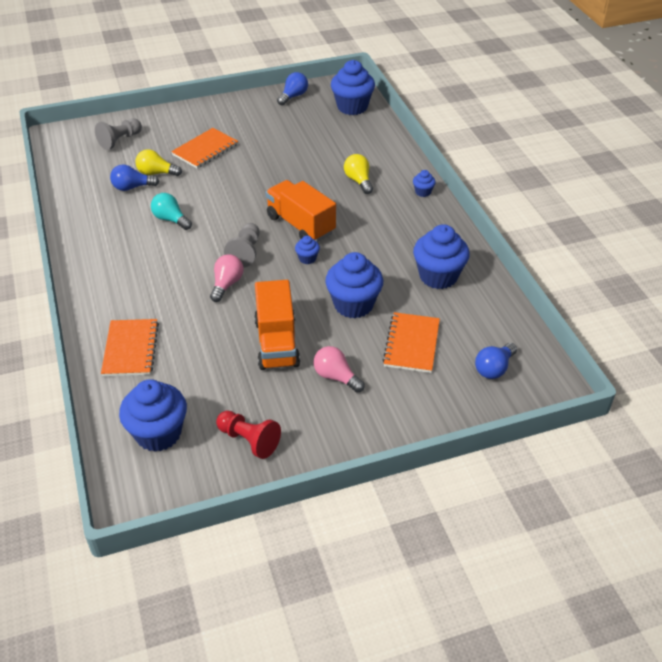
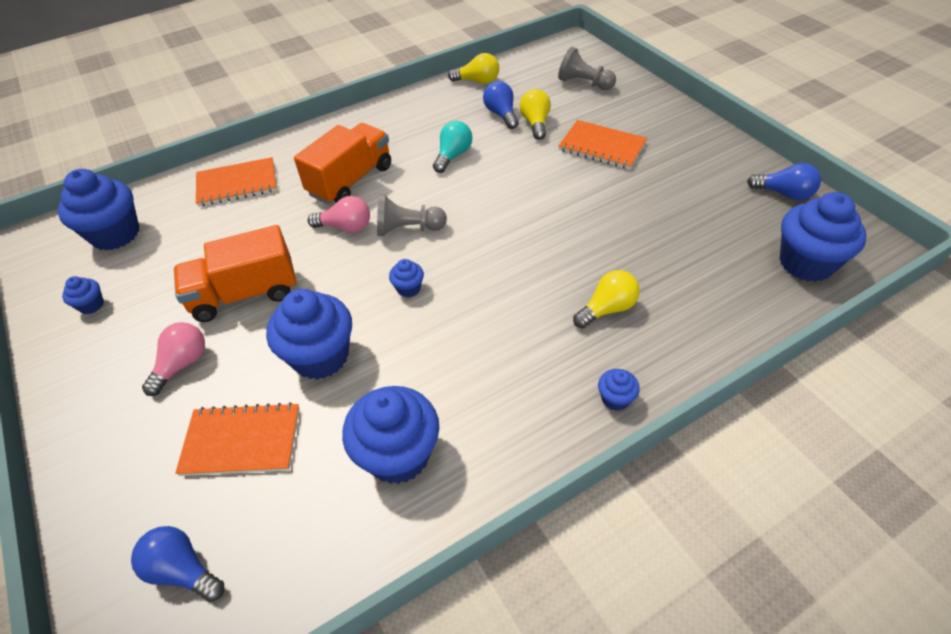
camera: 80 degrees right, 5 degrees up
red pawn [216,411,281,459] -> blue cupcake [62,276,104,314]
orange truck [265,180,336,242] -> orange truck moved to [294,123,391,205]
none -> yellow light bulb [448,53,499,84]

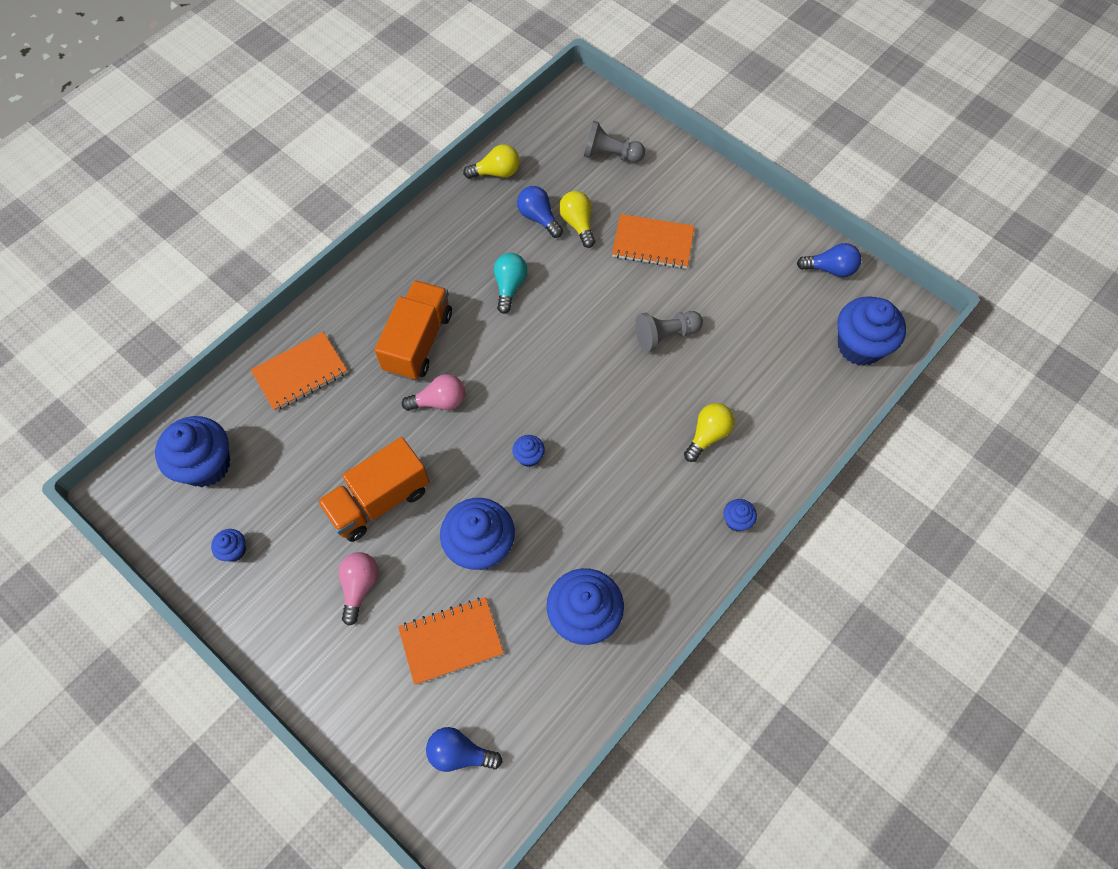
camera: 20 degrees left, 15 degrees up
grey pawn [377,194,447,236] -> grey pawn moved to [635,311,703,352]

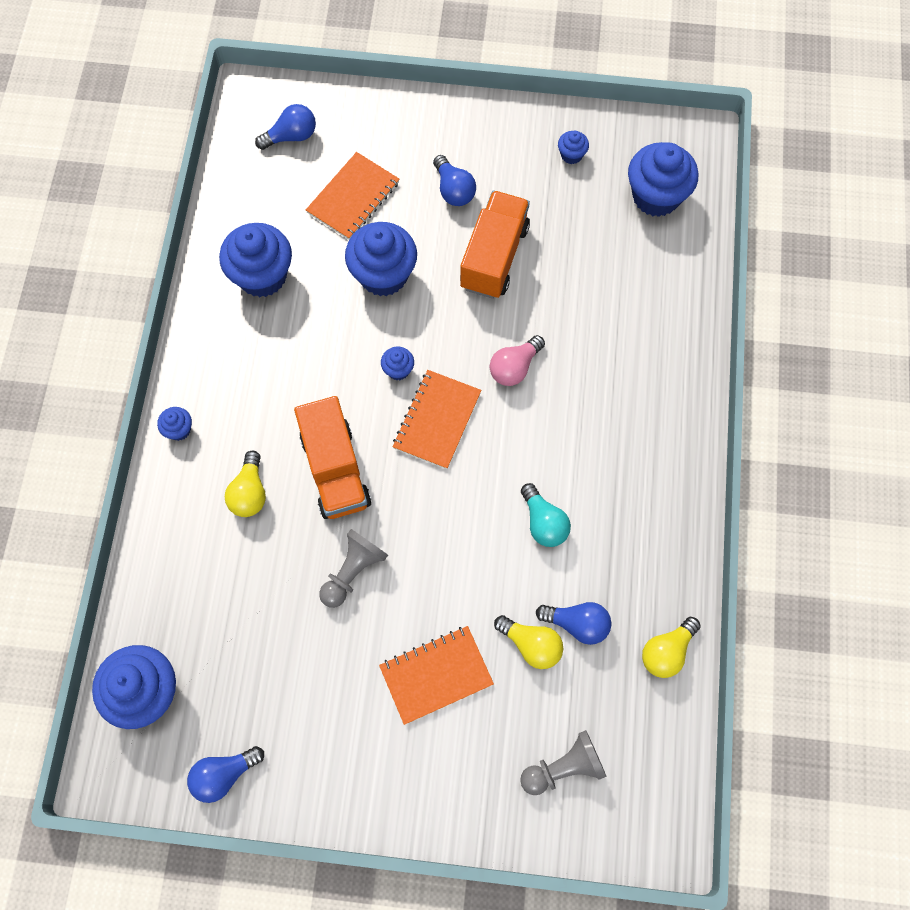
camera: 145 degrees right, 5 degrees up
orange notebook [251,332,348,411] -> orange notebook moved to [392,370,481,469]
pink light bulb [338,552,379,626] -> blue light bulb [433,155,476,206]
orange truck [375,280,452,380] -> orange truck moved to [294,396,371,519]

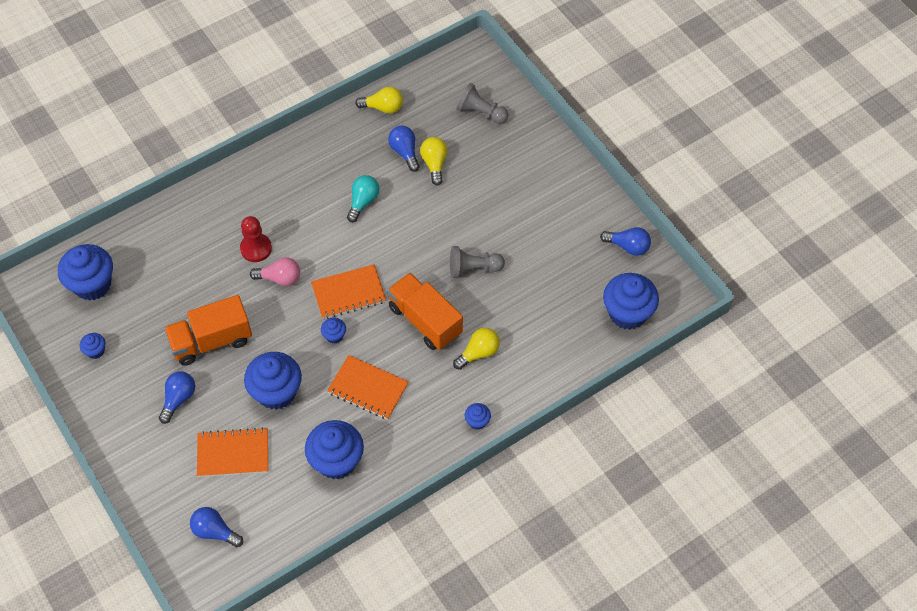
camera: 130 degrees left, 10 degrees down
orange truck [294,396,371,519] -> orange truck turned 75 degrees counterclockwise [387,272,463,350]
orange notebook [379,626,494,725] -> orange notebook moved to [327,355,409,420]
none -> red pawn [240,216,272,262]

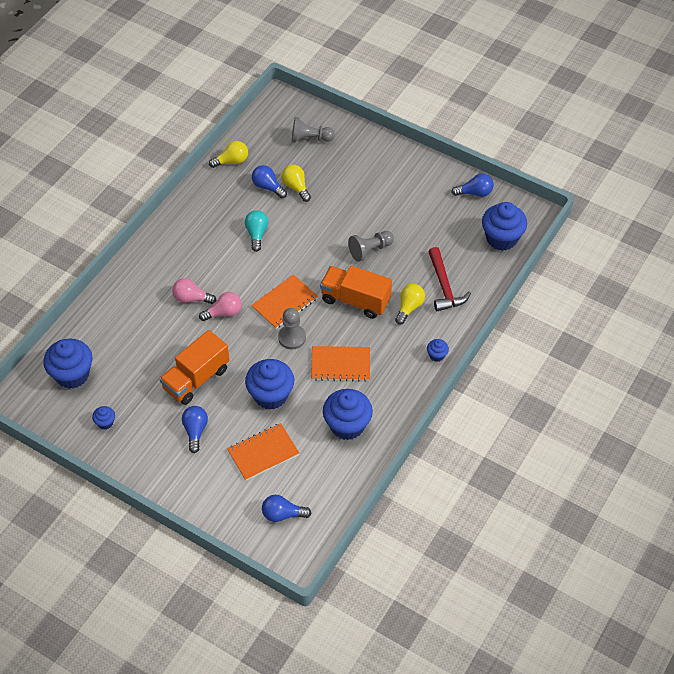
camera: 25 degrees left, 5 degrees down
red pawn [240,216,272,262] -> pink light bulb [172,278,216,304]
blue cupcake [321,318,346,344] -> grey pawn [278,308,306,350]
none -> red hammer [428,247,471,311]

